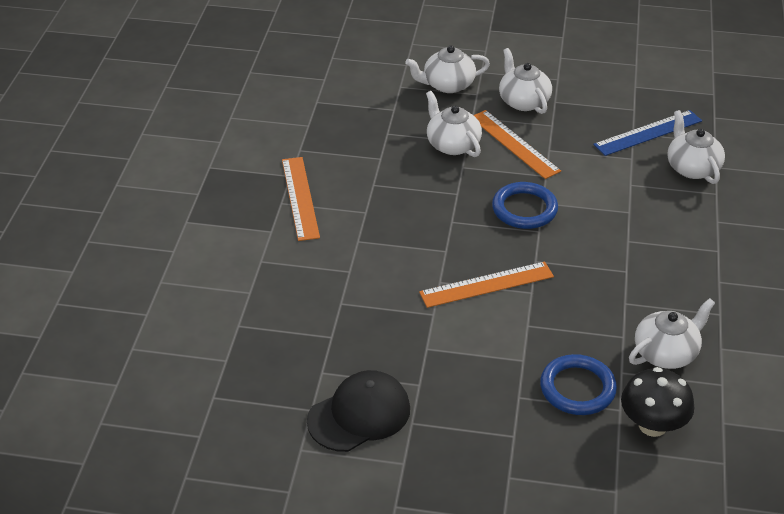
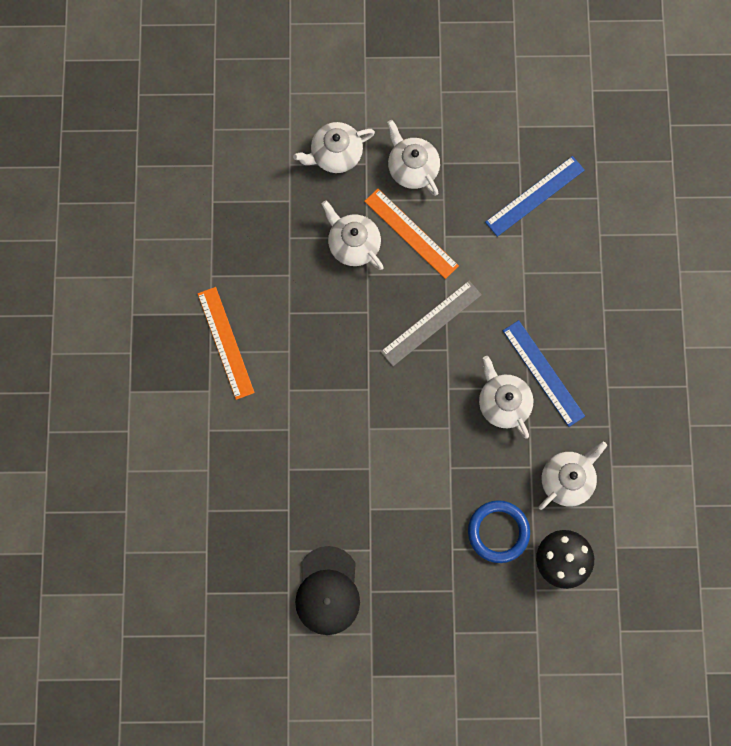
camera: 10 degrees left, 35 degrees up
black cap [307,370,410,452] -> black cap turned 135 degrees clockwise [295,546,360,635]
orange ruler [419,261,554,308] -> none
blue ring [492,182,558,229] -> grey ruler [380,281,482,366]
white teapot [667,110,725,184] -> white teapot moved to [479,356,533,439]
none -> blue ruler [503,320,585,427]

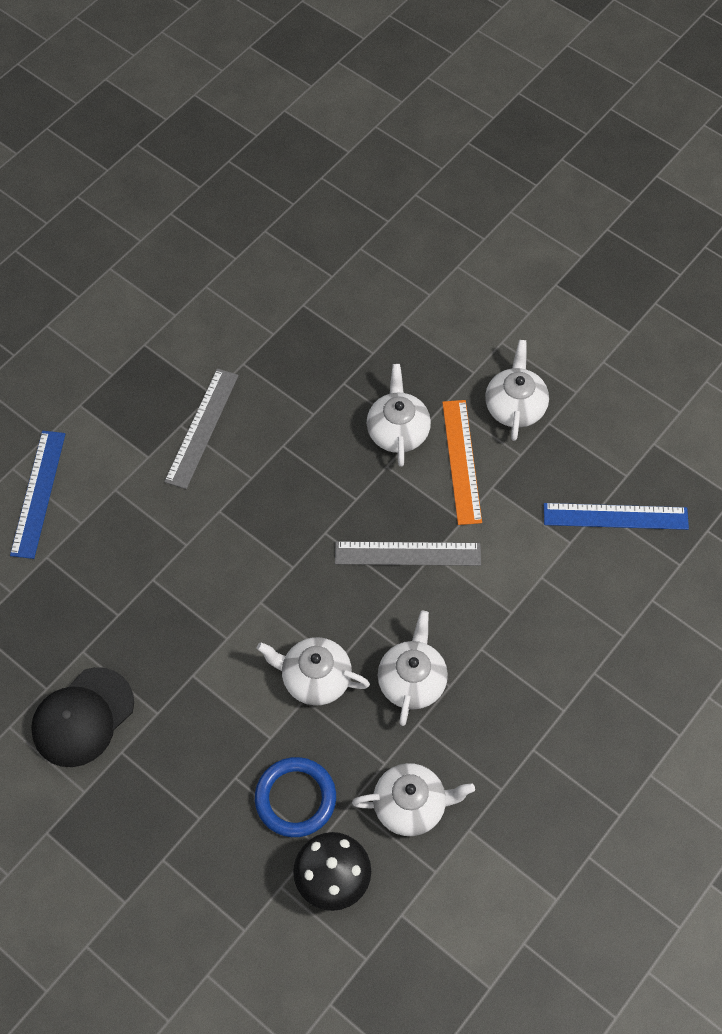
camera: 40 degrees right, 15 degrees down
orange ruler [198,287,255,400] -> grey ruler [164,368,239,489]
white teapot [293,122,375,173] -> white teapot moved to [257,637,370,706]
blue ruler [503,320,585,427] -> blue ruler moved to [10,431,65,559]

